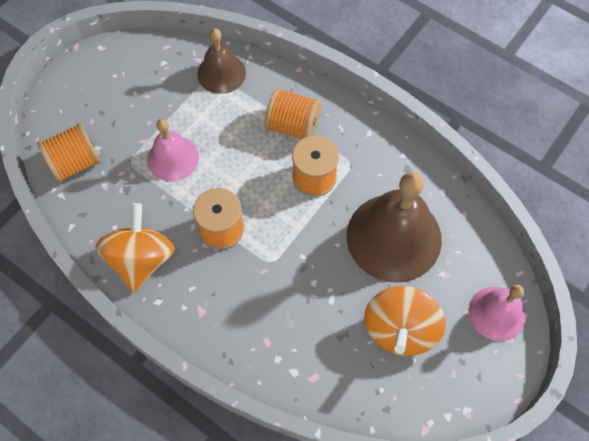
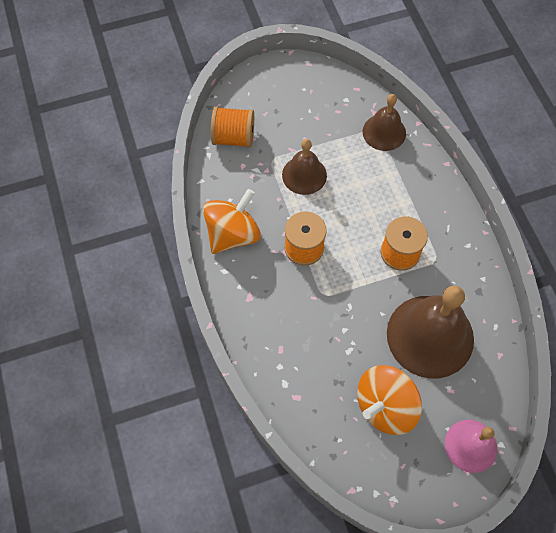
camera: 35 degrees right, 0 degrees up
pink bell [147,119,199,181] -> brown bell [282,139,327,195]
orange spool [264,87,321,139] -> none

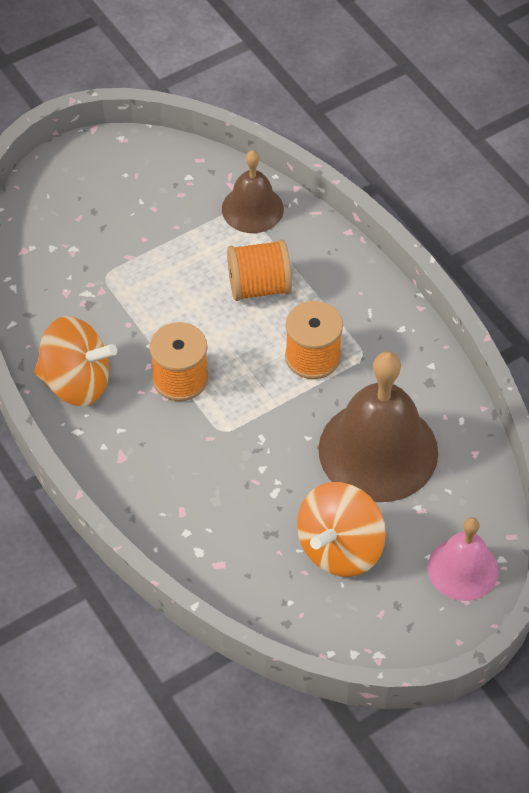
camera: 15 degrees left, 10 degrees down
orange spinning top [203,189,261,254] -> orange spinning top turned 75 degrees clockwise [34,316,117,406]
orange spool [211,107,254,148] -> orange spool moved to [227,239,292,301]
brown bell [282,139,327,195] -> none

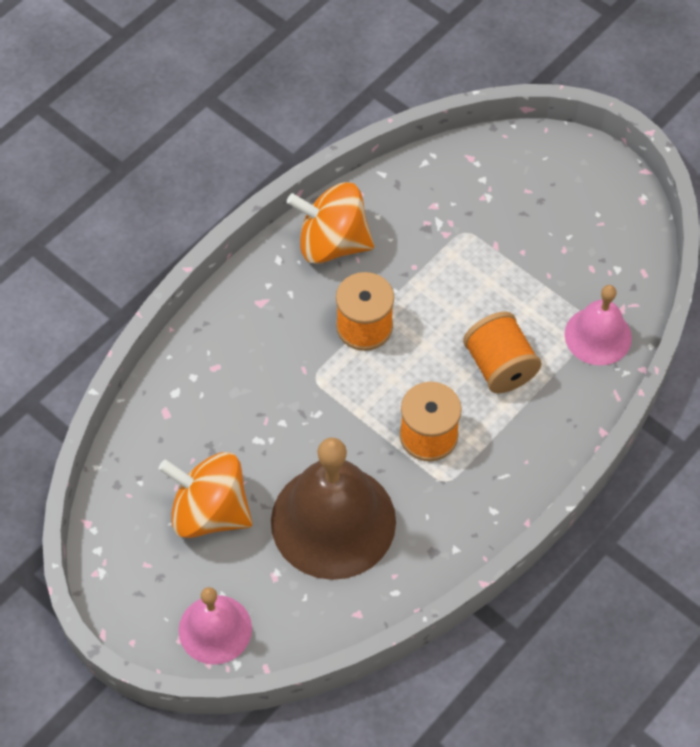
camera: 75 degrees right, 5 degrees up
orange spinning top [34,316,117,406] -> orange spinning top turned 105 degrees clockwise [287,182,374,264]
brown bell [222,150,284,233] -> pink bell [565,285,632,366]

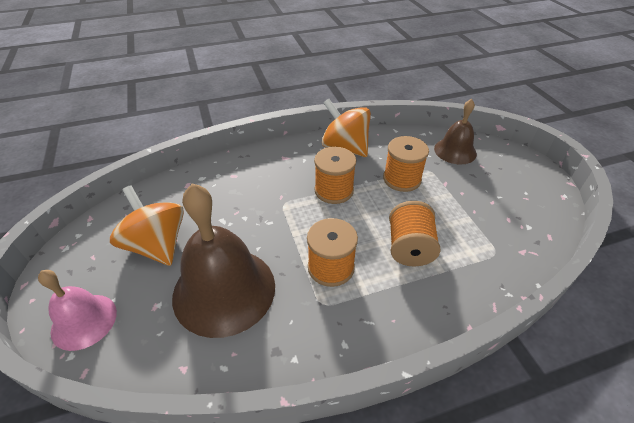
camera: 30 degrees right, 15 degrees down
pink bell [565,285,632,366] -> none
none -> orange spool [383,136,429,192]
none -> brown bell [434,99,477,165]

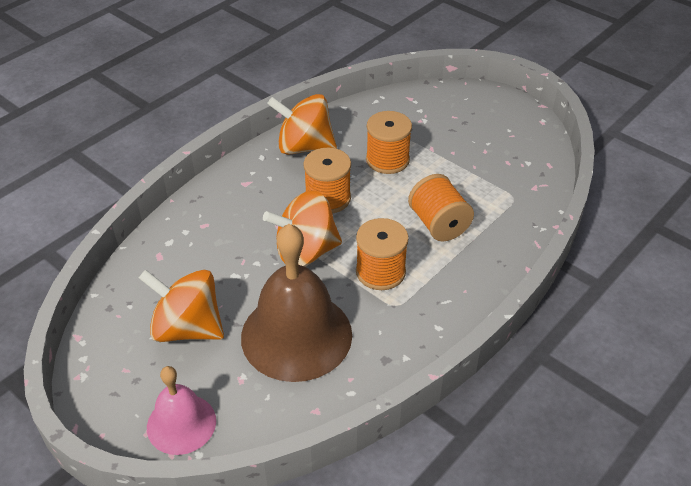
camera: 30 degrees left, 0 degrees up
brown bell [434,99,477,165] -> none
none -> orange spinning top [263,191,342,267]

